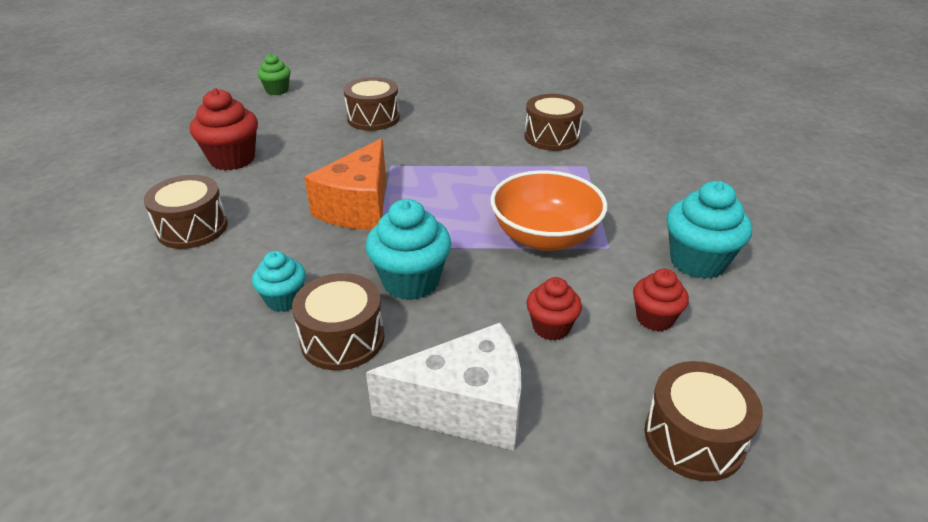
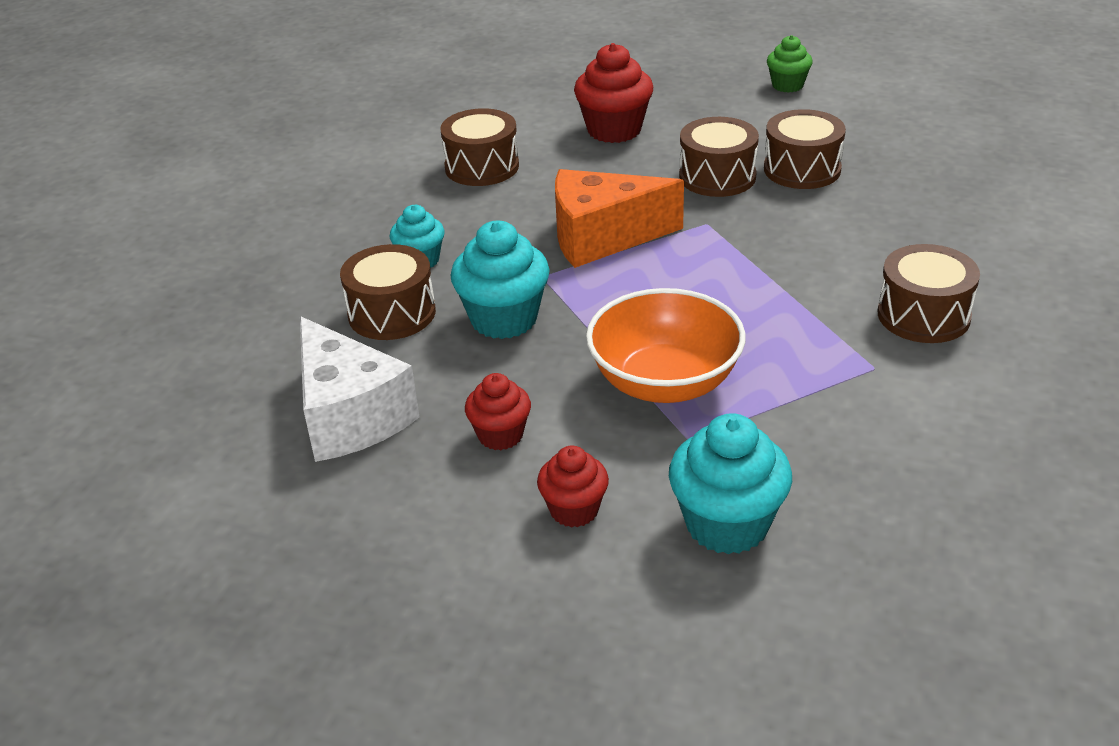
camera: 65 degrees right, 0 degrees up
brown drum [644,361,763,481] -> brown drum moved to [679,117,759,197]

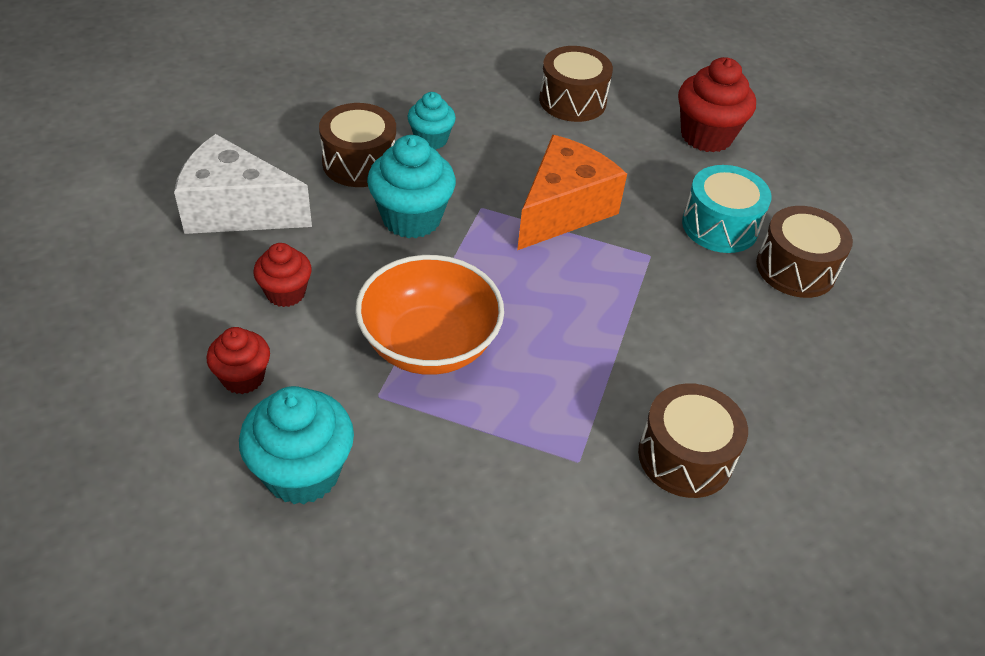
camera: 40 degrees right, 10 degrees up
white cheese [300,316,420,462] -> white cheese turned 90 degrees clockwise [174,134,312,234]
orange cheese [555,169,684,268] -> orange cheese turned 90 degrees clockwise [517,135,627,250]
brown drum [679,117,759,197] -> turquoise drum [682,165,772,253]
green cupcake [767,35,813,93] -> none

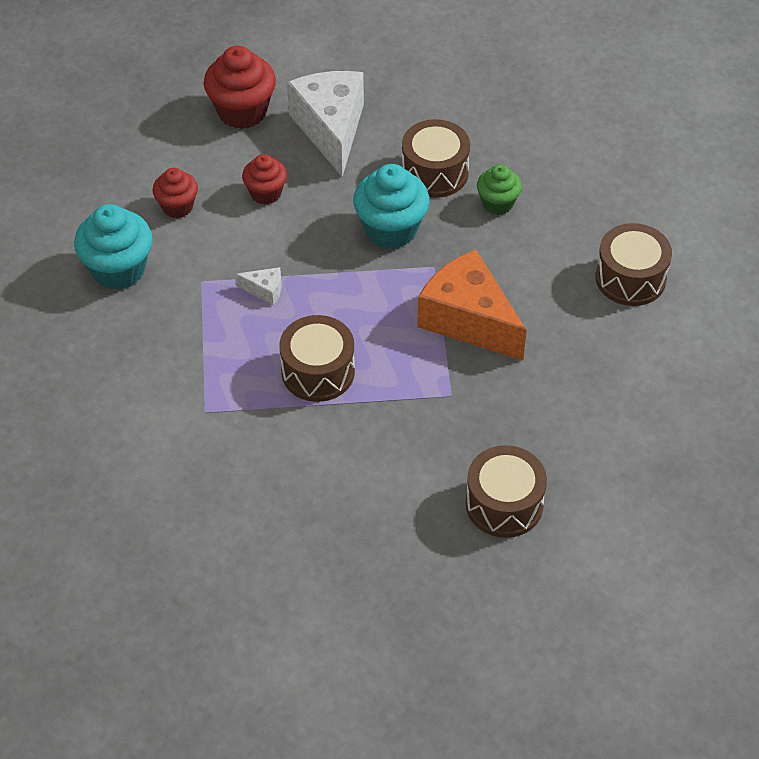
camera: 70 degrees right, 5 degrees up
orange bowl [355,255,504,375] -> white cheese [235,267,282,306]
turquoise cupcake [407,92,456,150] -> green cupcake [477,165,522,215]
orange cheese [517,135,627,250] -> orange cheese turned 150 degrees counterclockwise [417,250,527,360]
brown drum [638,383,748,498] -> brown drum moved to [279,315,355,402]
red cupcake [678,57,756,153] -> red cupcake moved to [204,46,276,129]
turquoise drum [682,165,772,253] -> none

